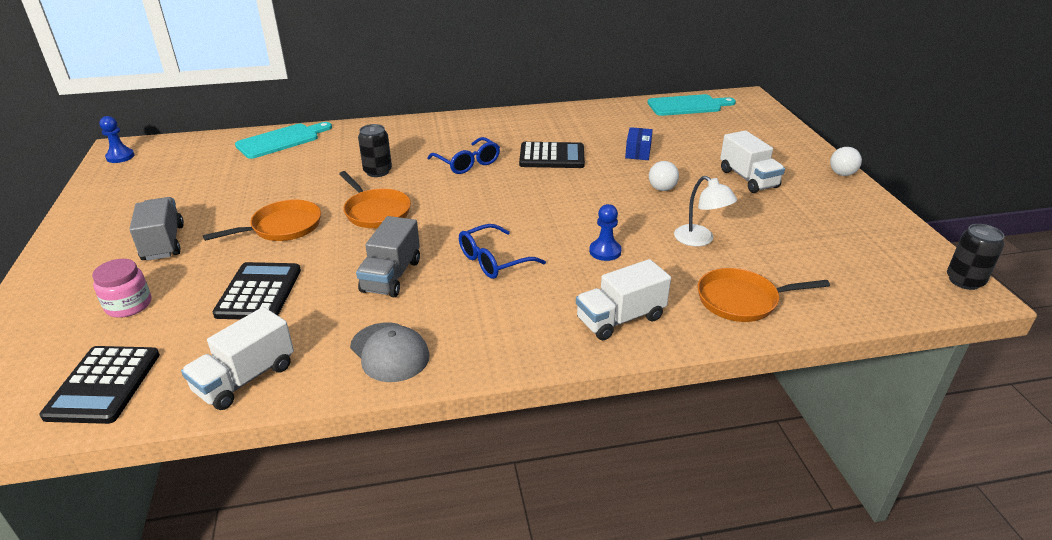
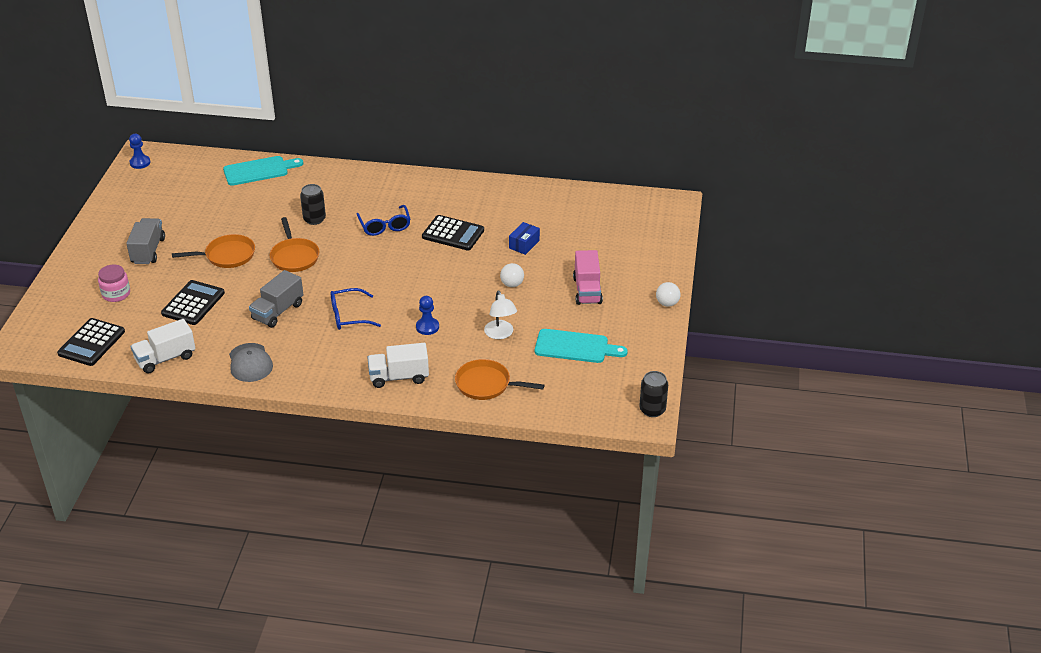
camera: 20 degrees right, 5 degrees up
turquoise cutting board [647,94,736,116] -> turquoise cutting board moved to [535,329,628,363]
white truck [720,131,785,193] -> pink truck [573,250,603,305]

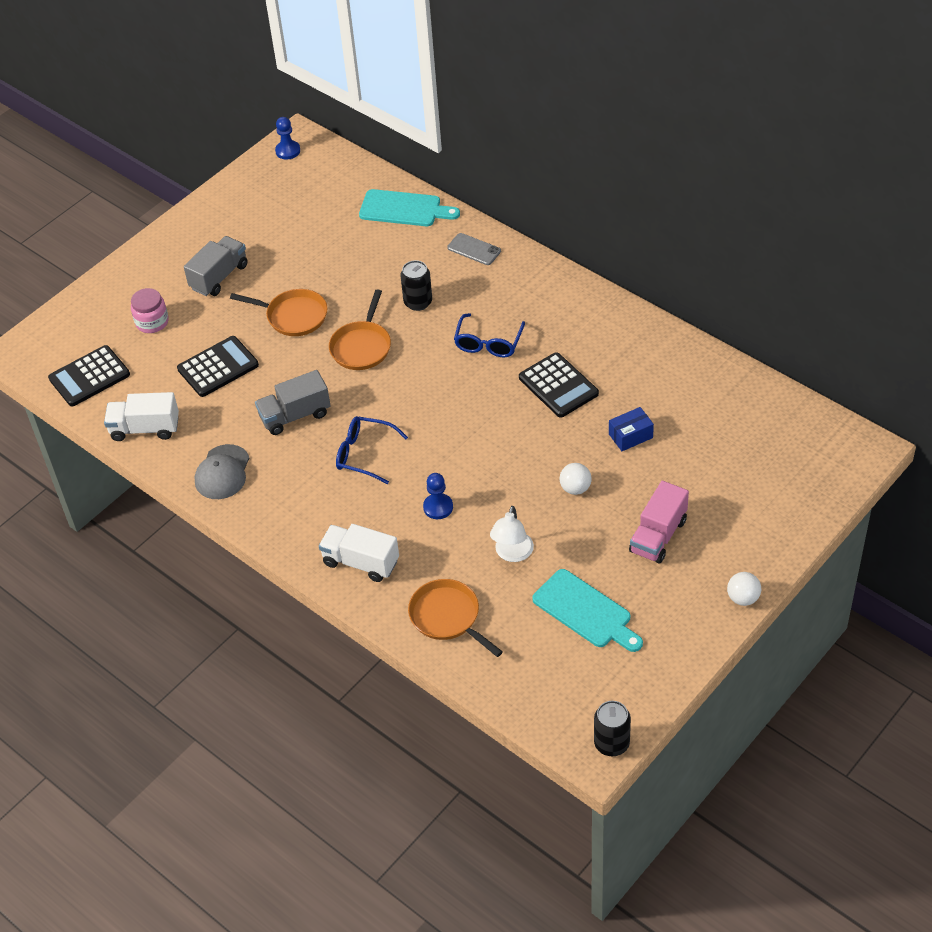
camera: 35 degrees right, 10 degrees up
none -> grey phone [447,233,501,265]

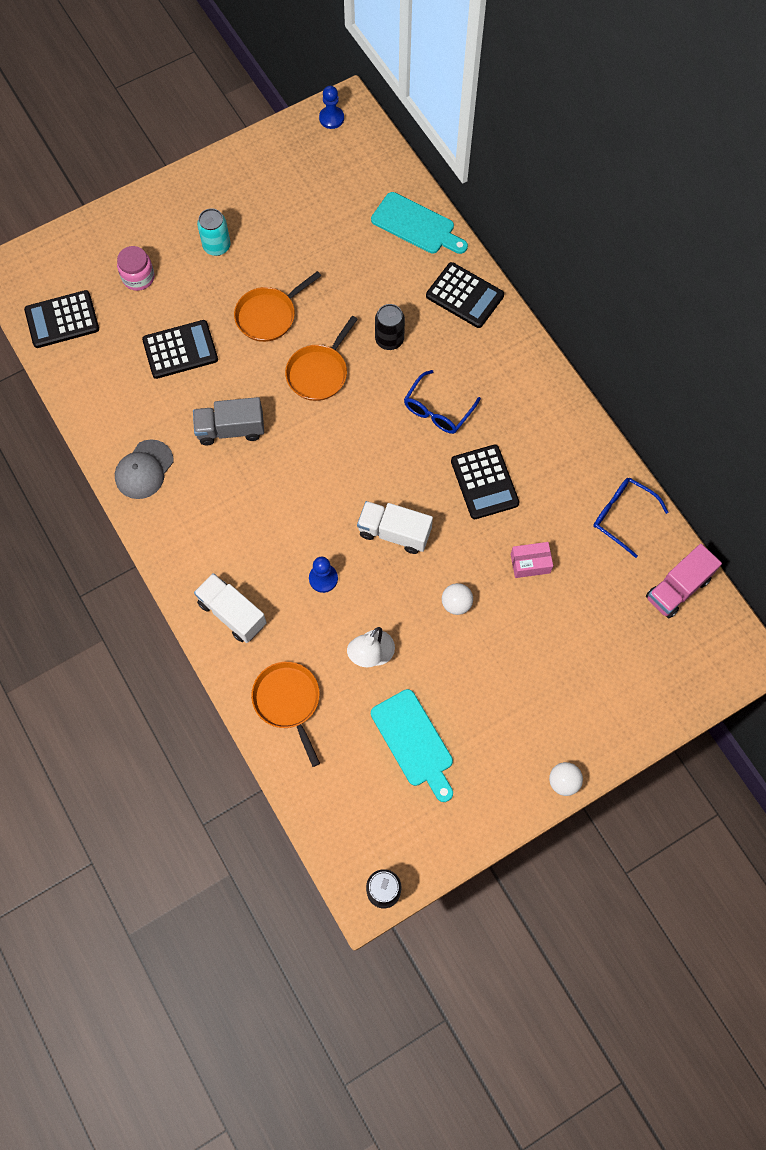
camera: 15 degrees right, 20 degrees up
white truck [104,392,179,441] -> white truck moved to [357,501,433,554]
grey truck [184,236,248,296] -> turquoise can [197,208,231,256]
orange pan [230,289,328,336] -> orange pan turned 105 degrees clockwise [234,271,321,342]
blue glasses [336,416,408,484] -> blue glasses moved to [593,478,669,558]
grey phone [447,233,501,265] -> black calculator [426,262,504,328]
blue box [609,407,654,451] -> pink box [511,542,553,578]
pink truck [629,481,689,563] -> pink truck moved to [646,544,722,618]

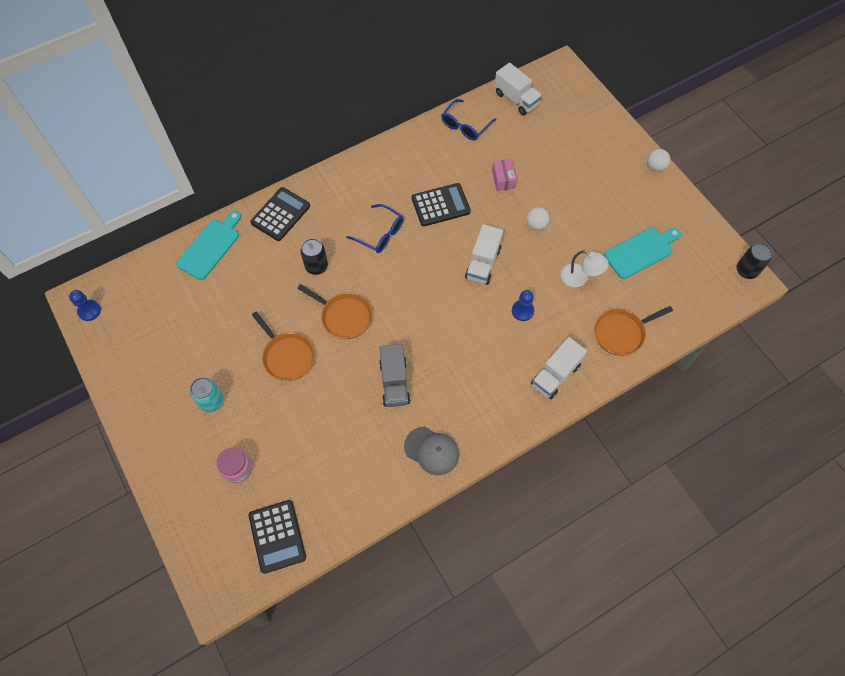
camera: 90 degrees left, 5 degrees down
black calculator [142,320,218,379] -> none
pink truck [646,544,722,618] -> white truck [494,63,542,115]

